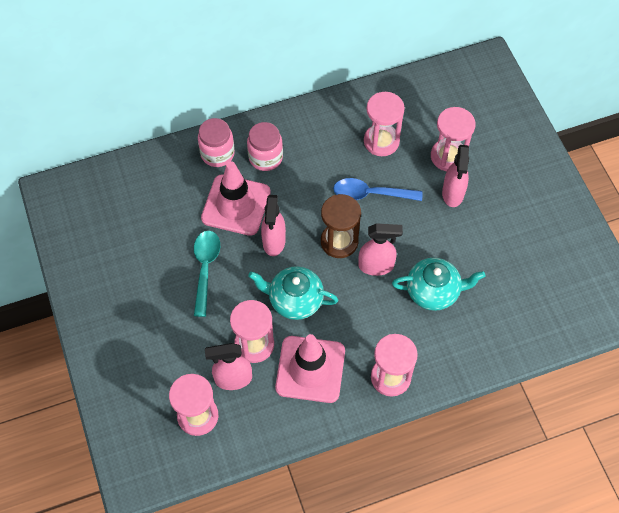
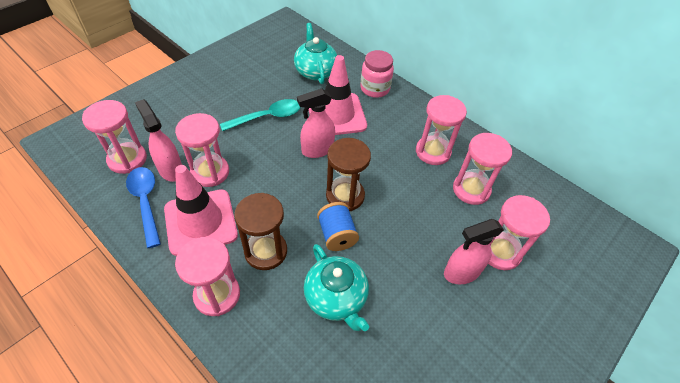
camera: 60 degrees right, 10 degrees down
pink jar [247,122,283,171] -> none
turquoise teapot [248,266,338,320] -> turquoise teapot moved to [294,23,337,84]
blue spoon [333,178,423,201] -> blue spoon moved to [126,167,161,248]
pink spray bottle [358,223,403,276] -> blue spool [317,202,359,251]
none -> brown hourglass [234,193,287,270]
none -> pink hourglass [416,95,467,165]

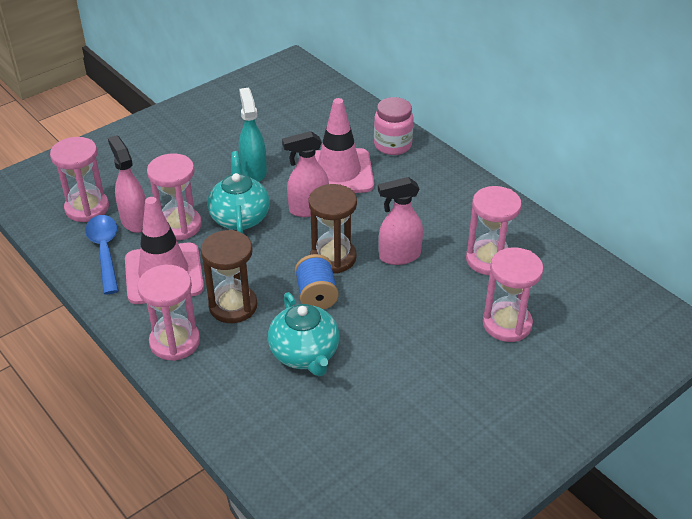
camera: 10 degrees right, 10 degrees down
turquoise spoon [220,99,301,131] -> turquoise spray bottle [239,88,267,182]
turquoise teapot [294,23,337,84] -> turquoise teapot moved to [207,151,270,233]
pink hourglass [416,95,467,165] -> none
pink spray bottle [444,219,504,284] -> pink spray bottle moved to [378,177,423,265]

